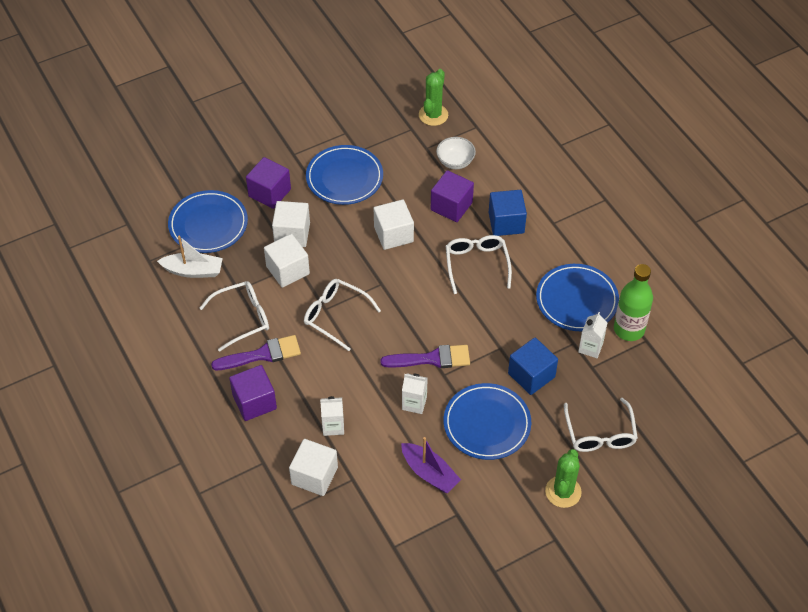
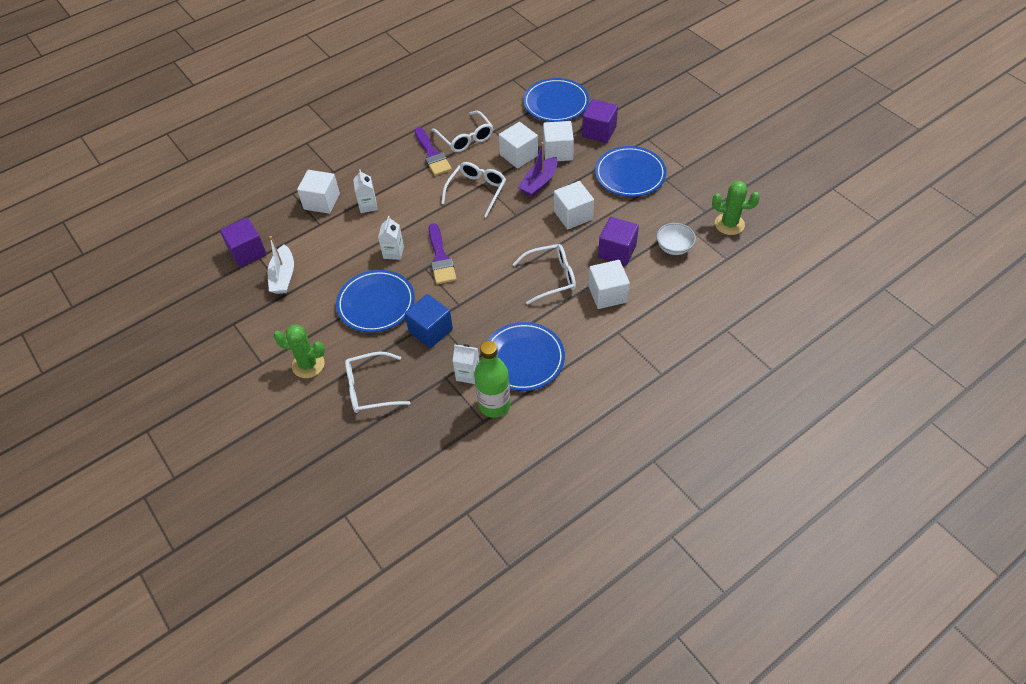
camera: 85 degrees right, 0 degrees up
white boat [157,236,223,278] -> white boat moved to [268,236,294,294]
purple cube [229,365,277,421] -> purple cube moved to [220,218,267,267]
purple boat [401,437,461,493] -> purple boat moved to [518,142,558,197]
blue cube [489,190,527,236] -> white cube [588,260,630,309]

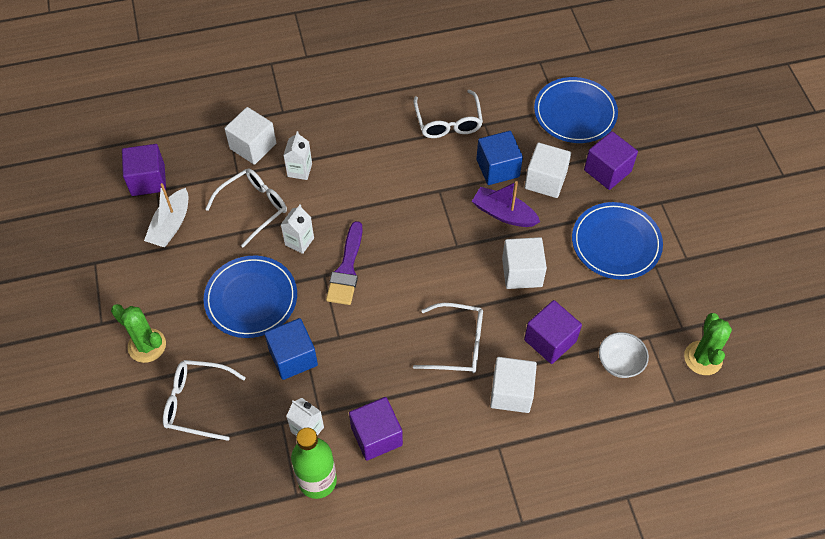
camera: 20 degrees right, 5 degrees up
purple brush [414,127,452,176] -> none
white glasses [441,162,506,218] -> white glasses moved to [205,168,287,247]
blue plate [487,322,565,391] -> purple cube [349,397,403,461]
white cube [499,122,538,168] -> blue cube [476,131,523,185]
purple boat [518,142,558,197] -> purple boat turned 60 degrees clockwise [472,181,540,227]
green cactus [712,181,760,235] -> green cactus turned 60 degrees clockwise [684,313,732,375]

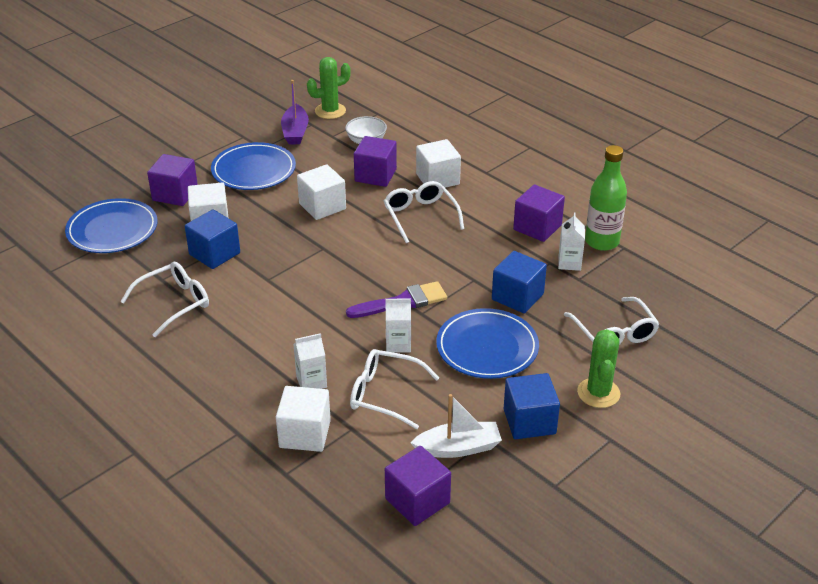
camera: 120 degrees left, 20 degrees down
purple boat [472,181,540,227] -> purple boat moved to [281,80,309,144]
none -> blue cube [504,373,560,439]

